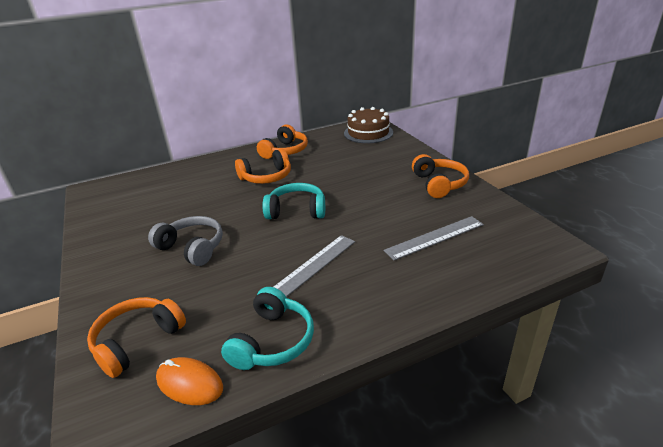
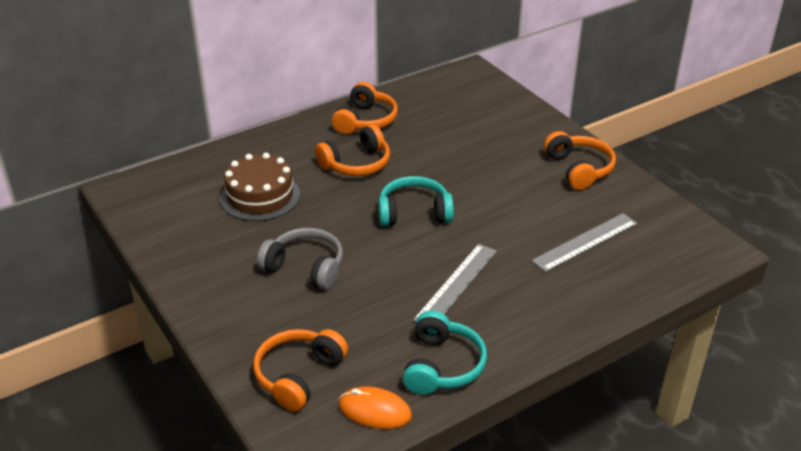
camera: 10 degrees left, 5 degrees up
brown cake [344,107,393,143] -> brown cake moved to [220,153,300,221]

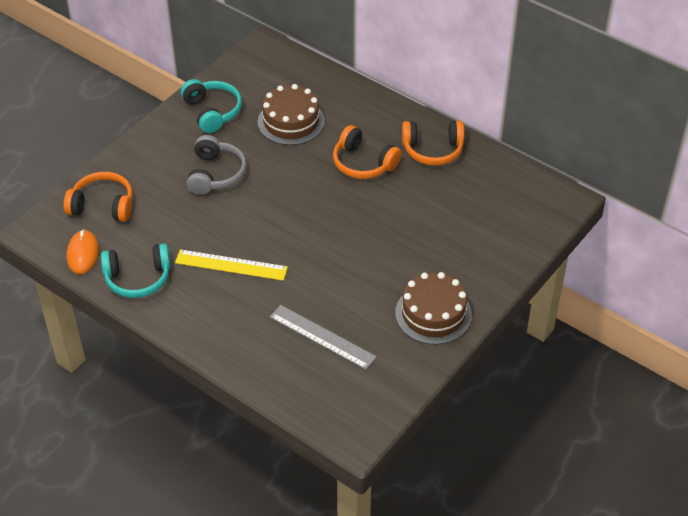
camera: 70 degrees right, 10 degrees up
turquoise headphones [378,176,454,226] -> turquoise headphones moved to [181,79,242,133]
grey ruler [413,244,497,322] -> yellow ruler [175,249,288,281]
orange headphones [544,131,616,190] -> brown cake [395,272,472,345]

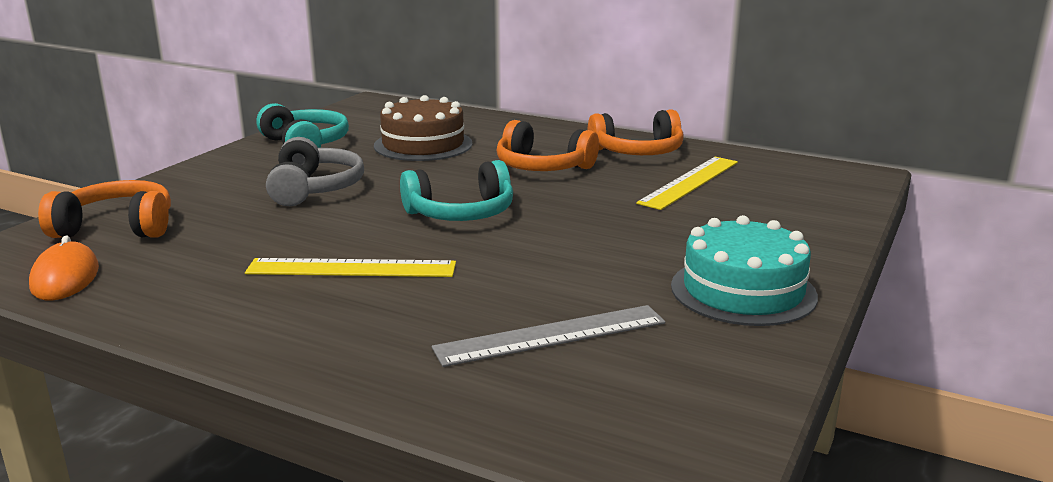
camera: 10 degrees left, 25 degrees down
turquoise headphones [101,243,171,298] -> turquoise headphones moved to [400,160,513,221]
grey ruler [270,305,377,370] -> grey ruler turned 45 degrees counterclockwise [432,305,665,367]
brown cake [395,272,472,345] -> turquoise cake [671,215,818,326]
none -> yellow ruler [636,157,738,210]

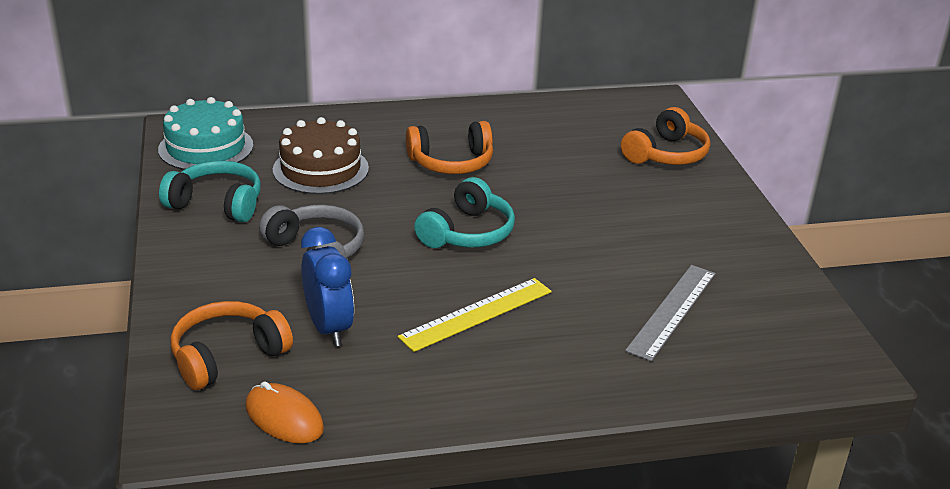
camera: 40 degrees left, 10 degrees up
orange headphones [588,109,684,155] -> orange headphones moved to [621,107,710,165]
yellow ruler [636,157,738,210] -> none
turquoise cake [671,215,818,326] -> turquoise cake moved to [158,97,253,170]
none -> blue clock [301,227,354,346]

